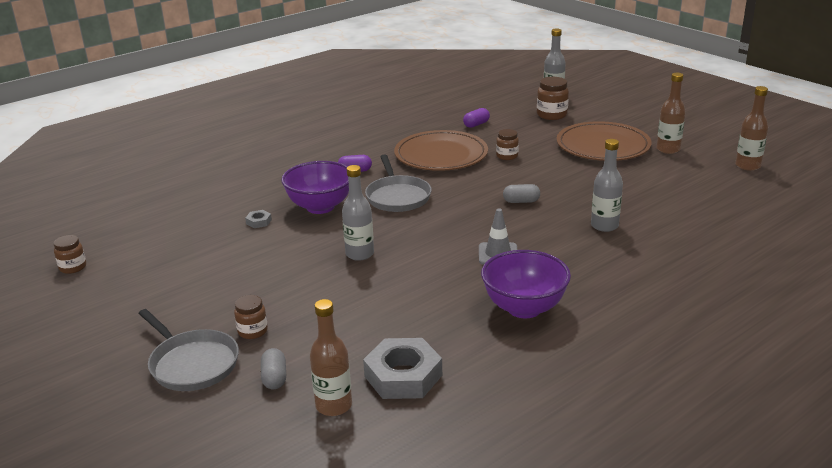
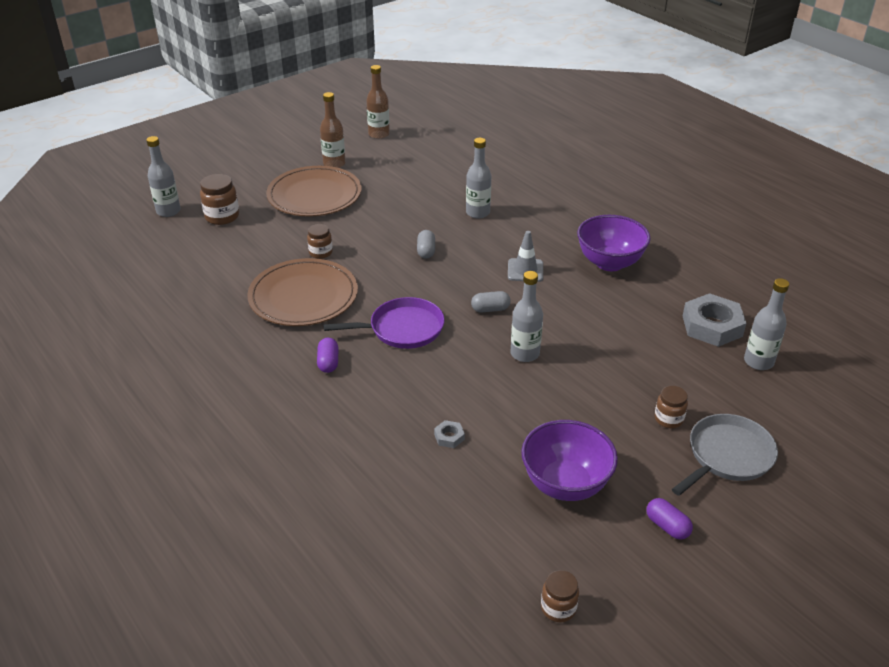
camera: 90 degrees left, 10 degrees up
grey capsule [261,348,286,389] -> grey capsule moved to [471,291,511,313]
purple bowl [281,161,349,214] -> purple bowl moved to [521,420,618,501]
brown bottle [310,299,352,416] -> grey bottle [744,278,789,370]
grey pan [365,155,432,212] -> purple pan [324,297,445,349]
purple capsule [463,108,490,128] -> purple capsule moved to [646,498,693,540]

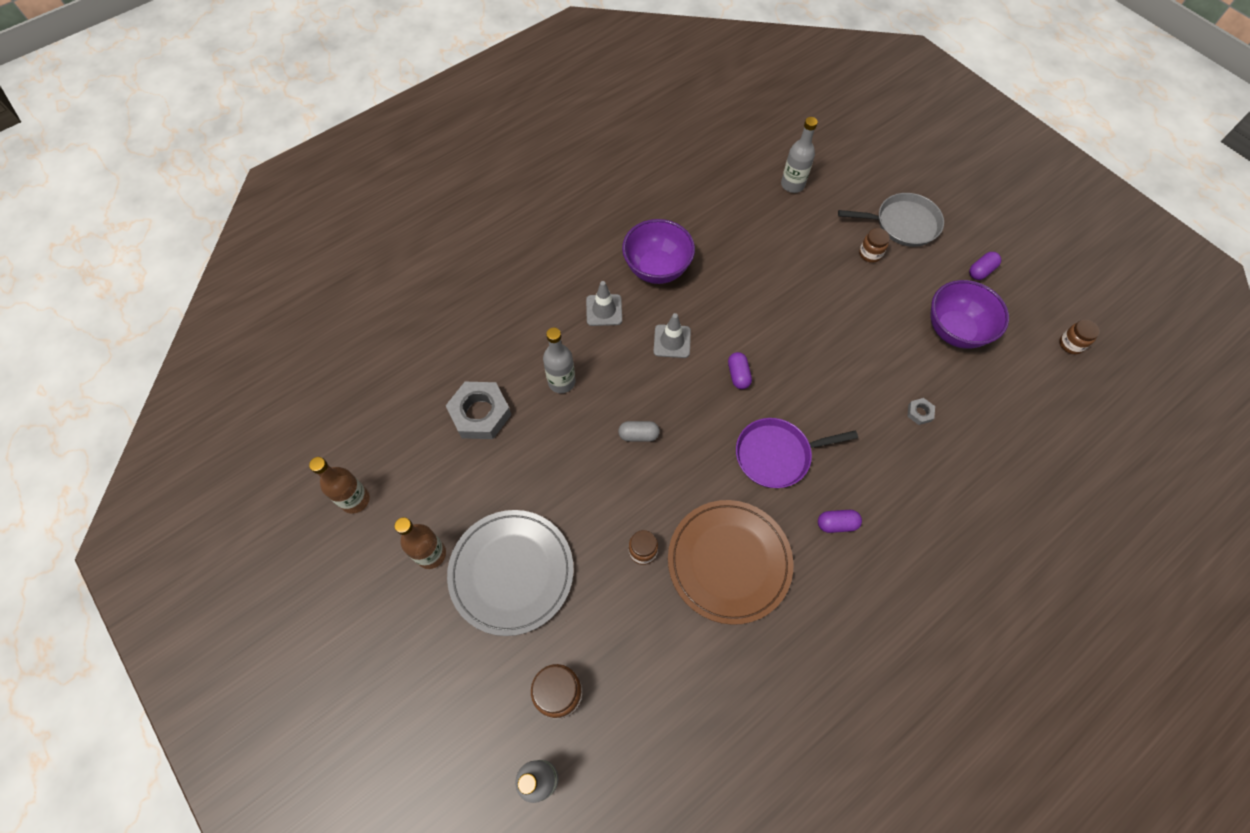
camera: 90 degrees left, 25 degrees up
brown plate [266,166,362,217] -> grey plate [447,510,574,636]
purple pan [324,297,445,349] -> purple pan turned 90 degrees counterclockwise [736,418,858,488]
grey capsule [471,291,511,313] -> purple capsule [728,352,752,389]
grey bottle [510,271,543,362] -> none
grey pan [672,414,778,496] -> grey pan turned 135 degrees clockwise [838,193,944,247]
grey nut [683,293,746,347] -> grey nut moved to [446,382,511,439]
none -> grey traffic cone [586,281,622,326]

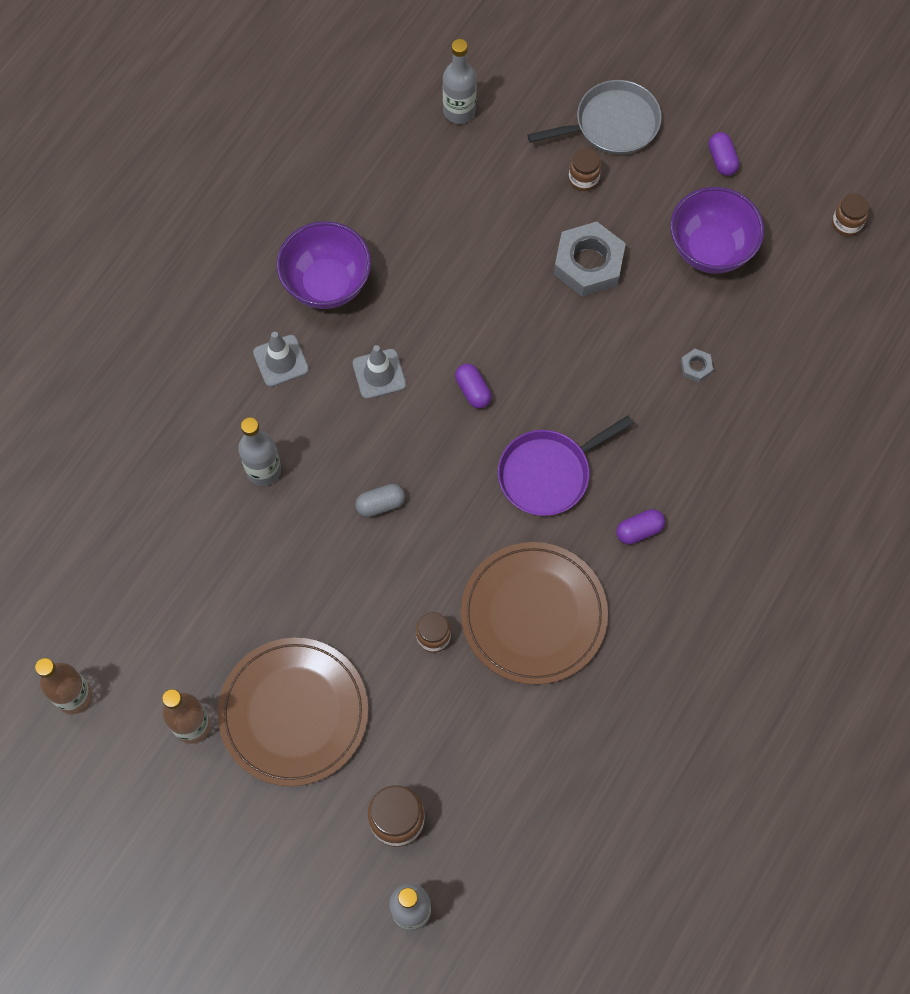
camera: 20 degrees left, 5 degrees up
grey nut [446,382,511,439] -> grey nut moved to [554,221,626,297]
grey plate [447,510,574,636] -> brown plate [218,638,368,786]
purple capsule [969,252,1001,280] -> purple capsule turned 45 degrees counterclockwise [708,132,739,176]

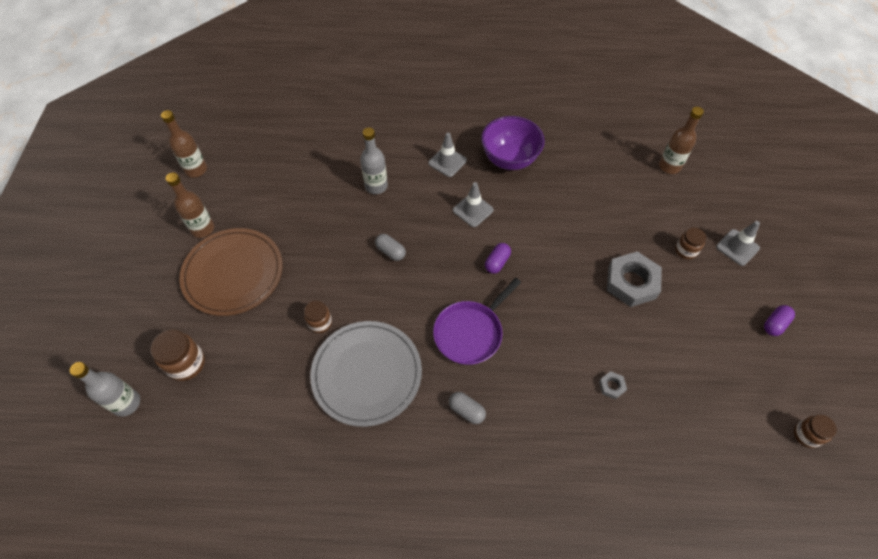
camera: 60 degrees right, 10 degrees down
grey bottle [443,39,476,124] -> brown bottle [659,107,704,174]
brown plate [461,542,608,685] -> grey plate [310,321,422,427]
purple pan [498,416,634,516] -> purple pan turned 75 degrees counterclockwise [433,278,521,365]
grey pan [527,80,662,155] -> grey traffic cone [716,221,760,266]
purple capsule [616,509,665,545] -> grey capsule [449,392,486,424]
purple bowl [670,187,764,274] -> none

